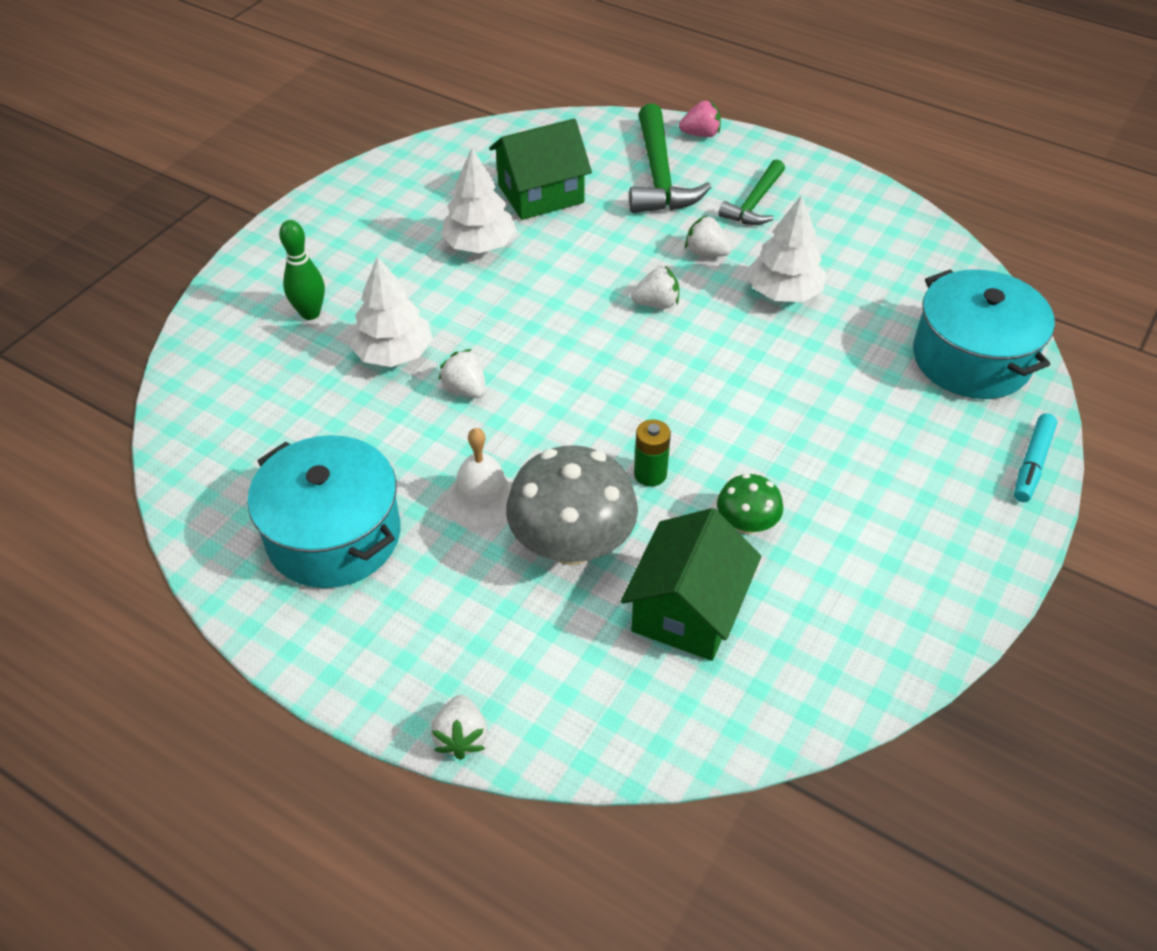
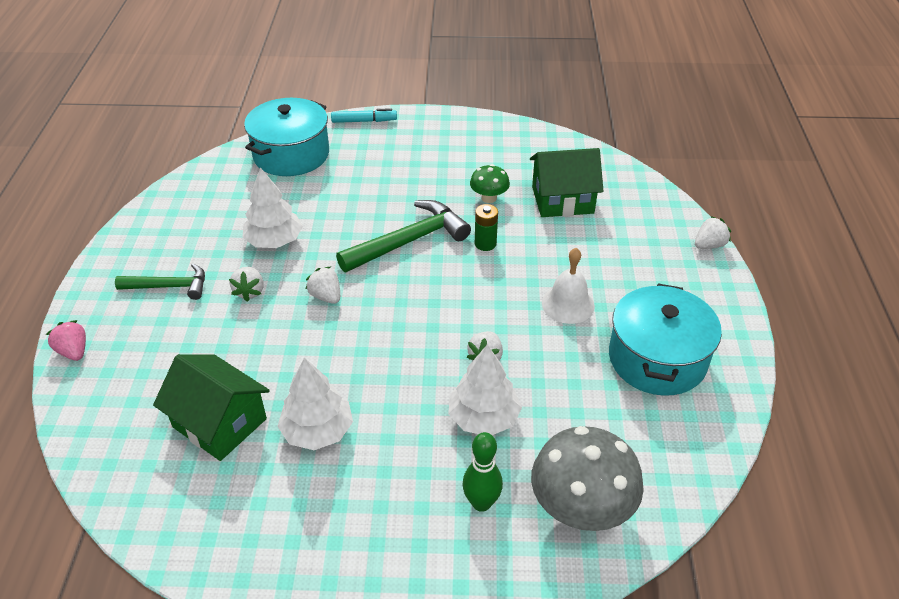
camera: 120 degrees left, 5 degrees down
grey mushroom [506,445,638,565] -> grey mushroom moved to [531,426,644,531]
green hammer [629,104,711,213] -> green hammer moved to [336,200,471,272]

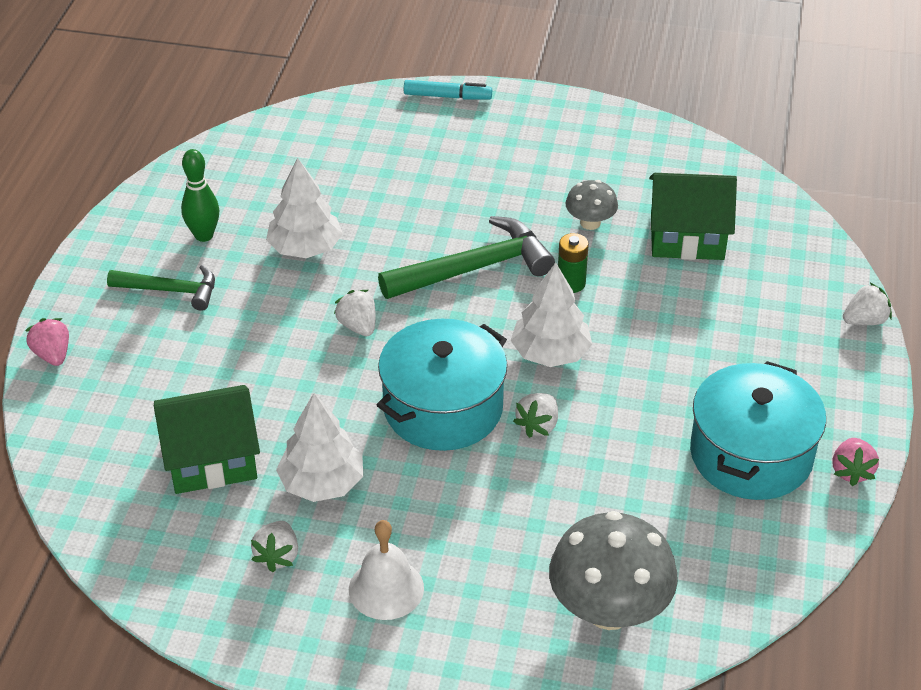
camera: 10 degrees right, 0 degrees up
green house [153,354,270,461] -> green house turned 60 degrees counterclockwise [154,385,260,494]
white strawberry [229,267,264,302] -> white strawberry moved to [251,521,298,573]
turquoise pot [244,98,329,176] -> turquoise pot moved to [377,319,507,451]
white tree [448,344,522,435] -> white tree moved to [510,263,592,367]
green bowling pin [463,432,503,512] -> green bowling pin moved to [181,149,219,242]
green mushroom [470,164,510,203] -> grey mushroom [565,180,618,230]
white bell [542,248,595,324] -> white bell moved to [349,520,424,620]
none -> pink strawberry [833,438,879,486]

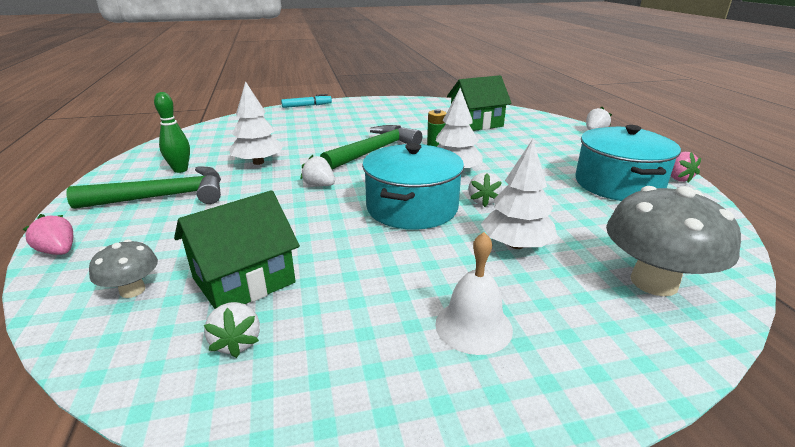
camera: 25 degrees left, 15 degrees down
green hammer [107,265,215,311] -> green hammer [66,166,221,209], size x1.60
white strawberry [251,521,298,573] -> white strawberry moved to [204,302,260,358]
white tree [276,393,363,502] -> white tree moved to [481,139,558,249]
grey mushroom [565,180,618,230] -> grey mushroom moved to [89,239,158,298]

